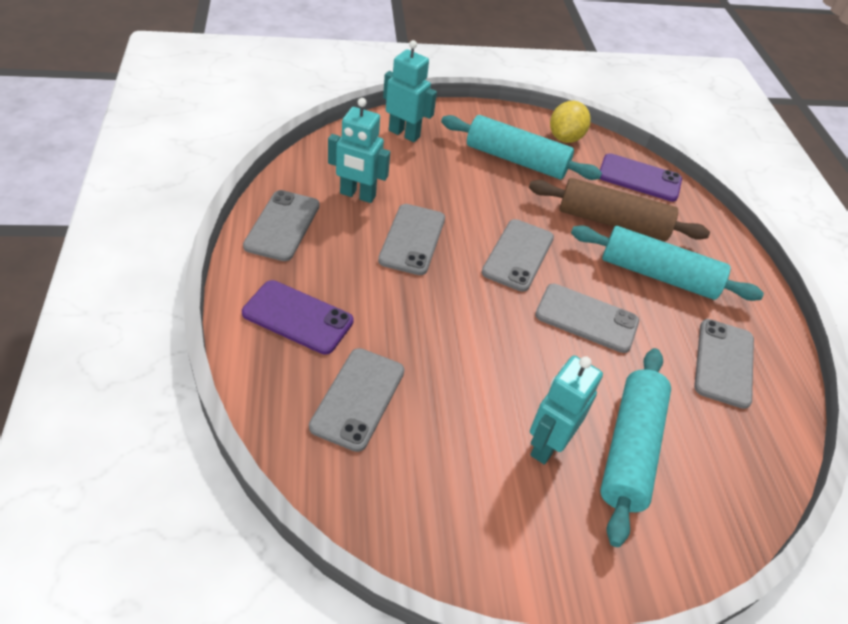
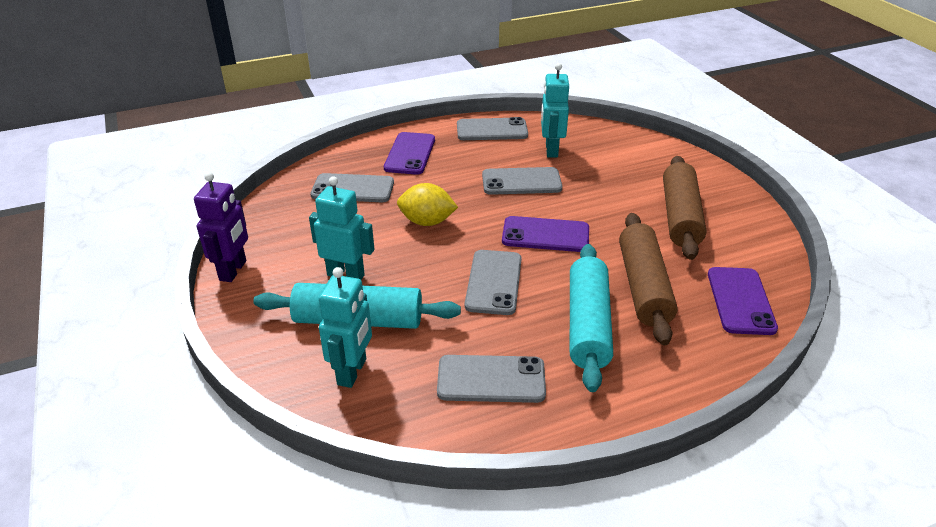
camera: 80 degrees right, 10 degrees down
turquoise robot [383,40,437,142] -> turquoise robot moved to [319,267,372,388]
turquoise rolling pin [441,115,602,180] -> brown rolling pin [663,156,707,260]
grey phone [482,219,554,292] -> purple phone [502,216,589,252]
yellow lemon [550,101,591,143] -> yellow lemon moved to [397,183,458,226]
none -> purple robot [194,172,248,282]

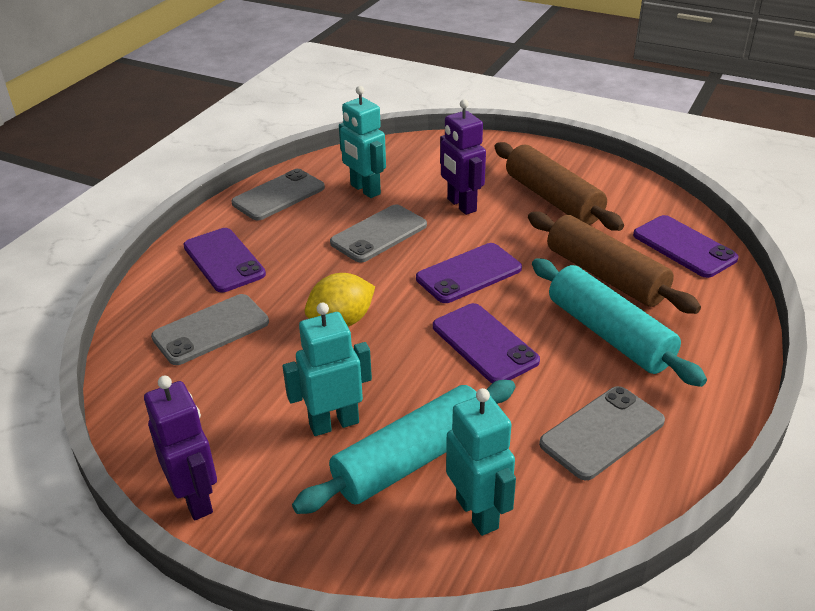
camera: 40 degrees left, 0 degrees up
grey phone [465,250,521,315] -> purple phone [433,303,540,383]
none -> purple robot [440,99,486,215]

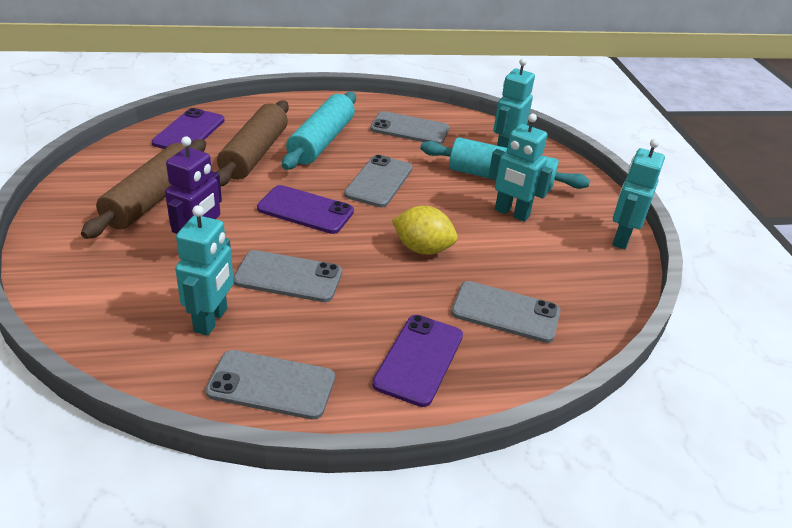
camera: 130 degrees left, 0 degrees up
purple robot [144,376,217,520] -> turquoise robot [612,139,665,249]
purple phone [433,303,540,383] -> grey phone [344,155,412,207]

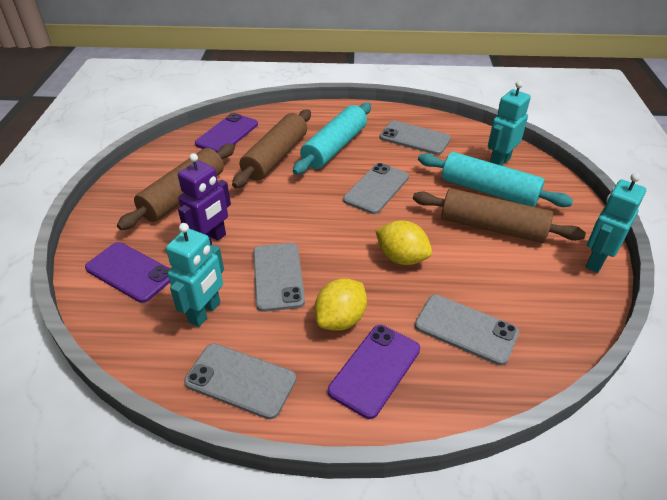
camera: 15 degrees right, 5 degrees up
grey phone [233,250,342,302] -> grey phone turned 60 degrees clockwise [253,243,305,312]
purple phone [257,185,354,234] -> purple phone moved to [85,242,170,303]
turquoise robot [488,114,553,222] -> brown rolling pin [413,188,586,243]
none -> yellow lemon [315,278,367,331]

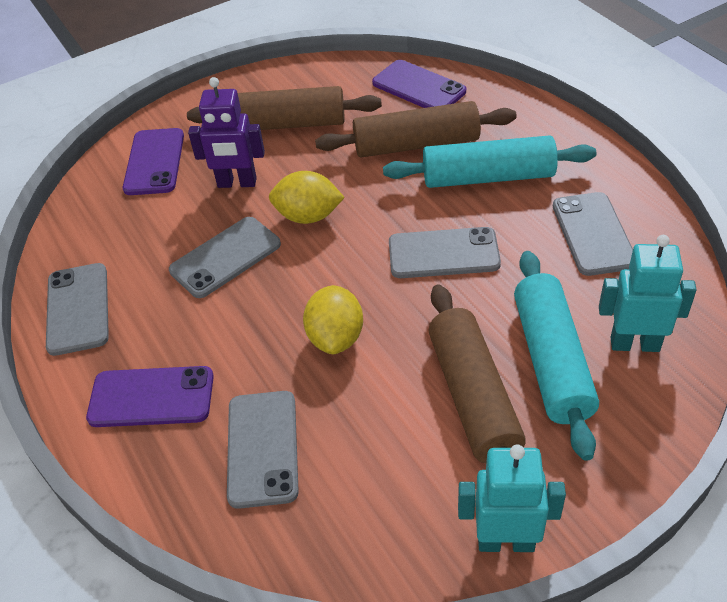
camera: 60 degrees right, 5 degrees up
turquoise robot [166,223,224,327] -> none
purple phone [195,113,258,152] -> purple phone turned 45 degrees clockwise [372,60,466,108]
yellow lemon [315,278,367,331] -> yellow lemon moved to [269,171,345,224]

